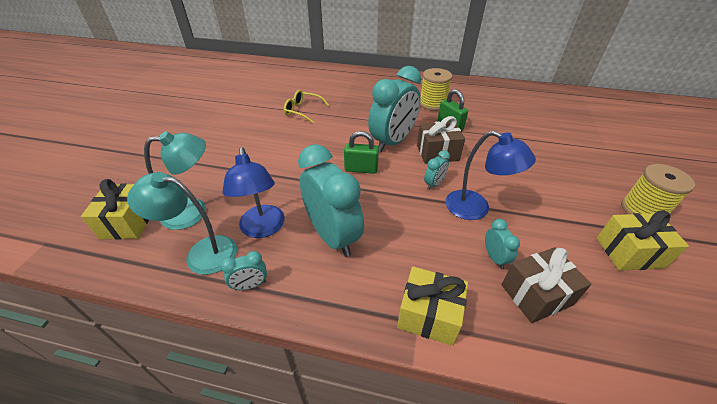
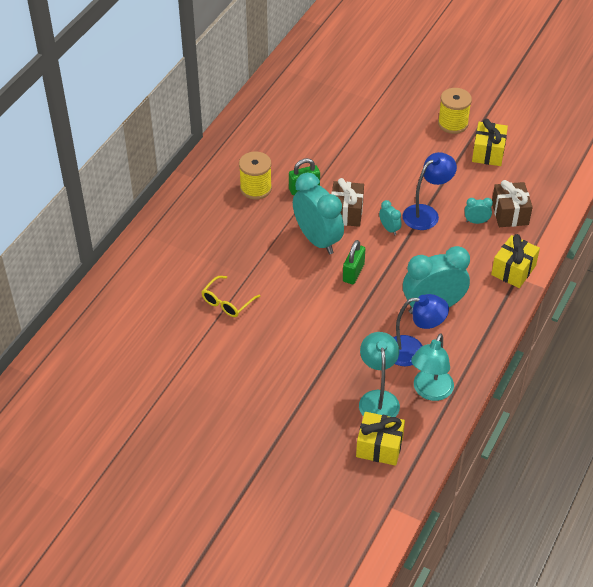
camera: 75 degrees left, 5 degrees up
turquoise clock [220,251,267,290] -> none

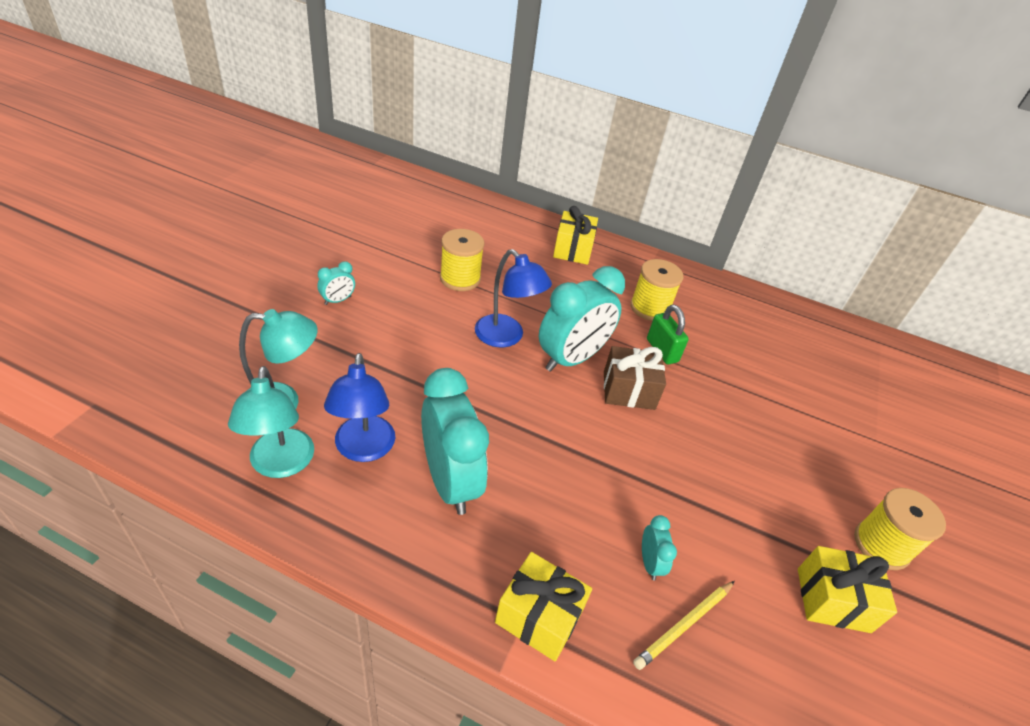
camera: 80 degrees right, 5 degrees down
yellow glasses [201,276,260,317] -> yellow spool [440,229,484,291]
green padlock [343,240,365,284] -> none
yellow gift [356,412,405,466] -> yellow gift moved to [553,206,598,265]
turquoise clock [379,200,402,235] -> turquoise clock moved to [318,261,355,305]
blue lamp [403,152,457,230] -> blue lamp moved to [475,249,552,347]
turquoise lamp [411,333,454,401] -> turquoise lamp turned 120 degrees counterclockwise [228,366,314,478]
brown gift [492,180,533,227] -> yellow pencil [633,581,735,670]

